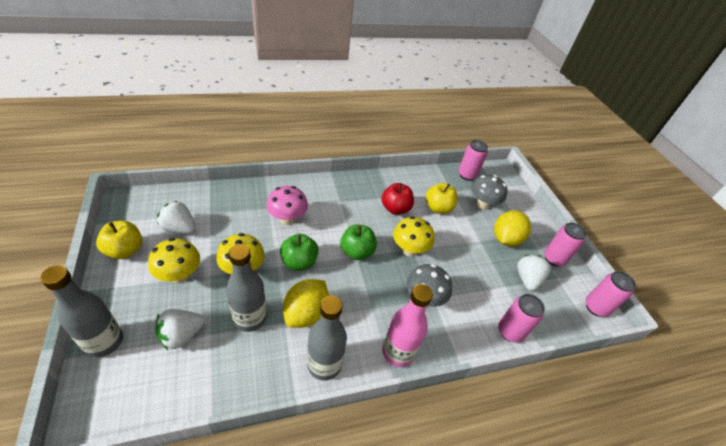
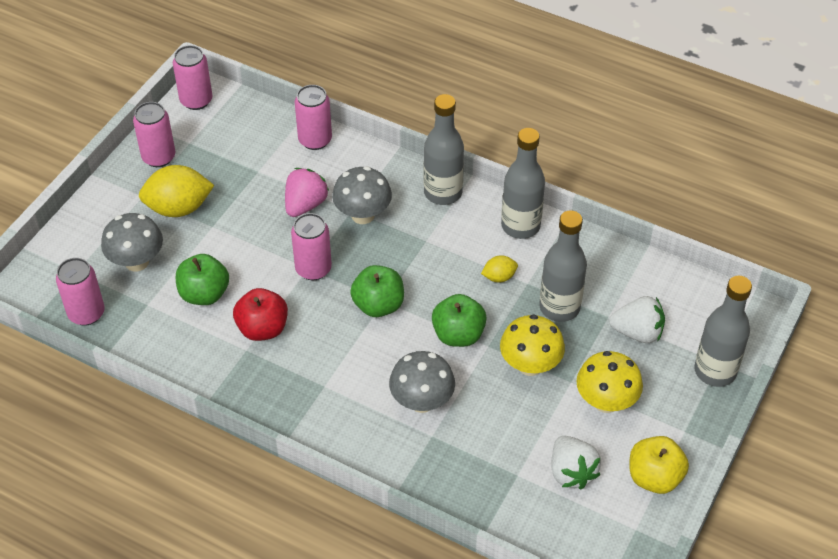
camera: 130 degrees left, 5 degrees up
pink mushroom [266,186,308,225] -> grey mushroom [389,351,455,413]
yellow lemon [283,279,329,328] -> yellow lemon [481,255,518,283], size x0.50
pink bottle [382,284,433,367] -> grey bottle [424,94,464,205]
yellow mushroom [393,216,435,257] -> pink can [291,213,332,280]
yellow apple [426,183,458,214] -> green apple [176,254,229,305]
white strawberry [517,255,551,291] -> none
none -> pink strawberry [285,168,329,217]

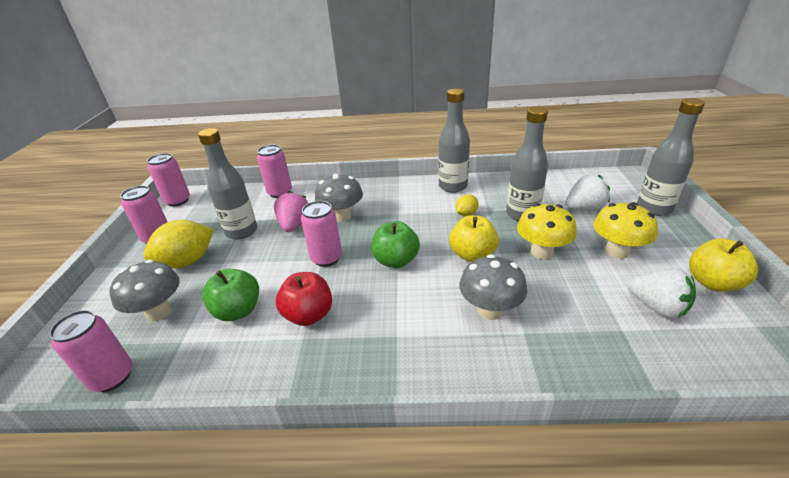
camera: 25 degrees left, 15 degrees down
grey bottle [424,94,464,205] -> grey bottle moved to [198,128,257,240]
green apple [432,294,487,347] -> yellow apple [449,215,499,262]

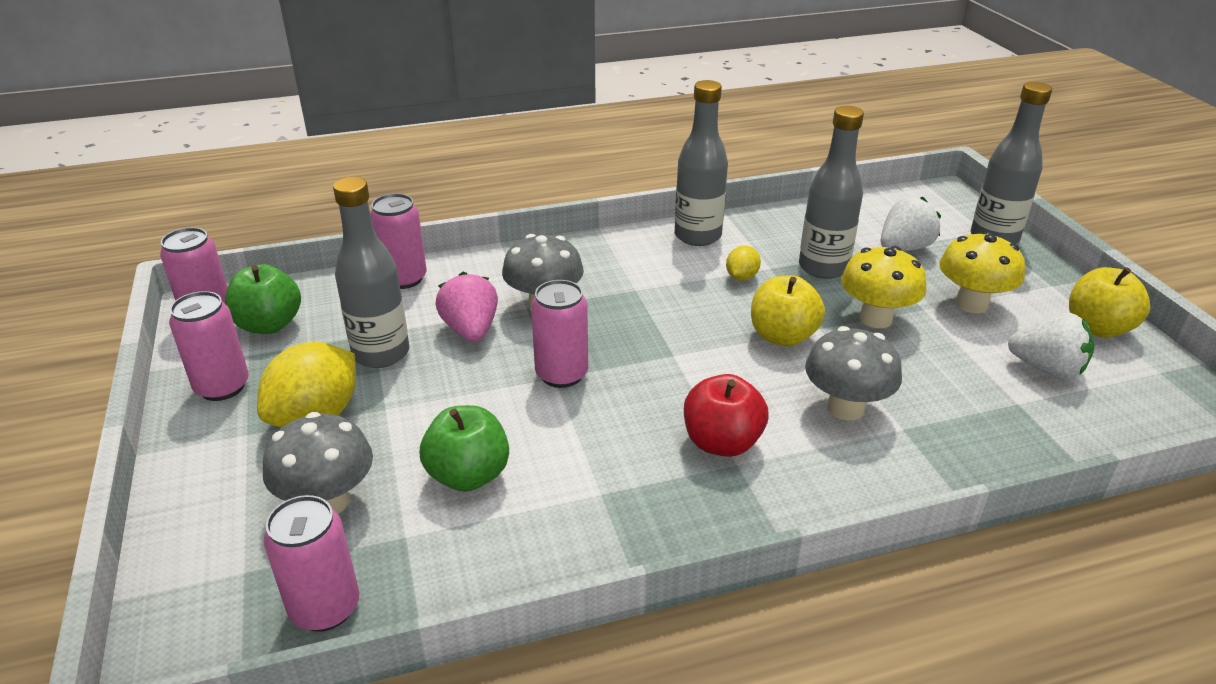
camera: 20 degrees left, 0 degrees up
red apple [276,272,332,326] -> red apple moved to [684,374,768,457]
green apple [372,221,420,268] -> green apple moved to [225,264,301,334]

